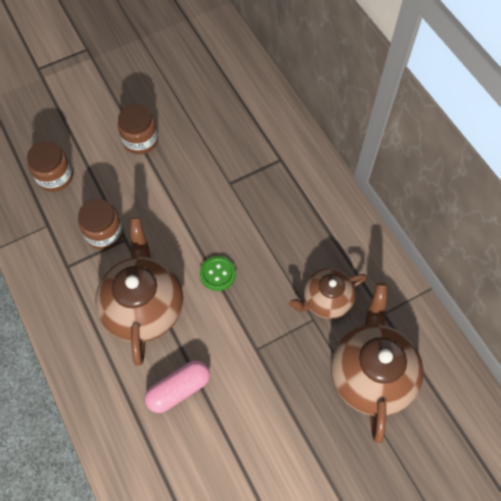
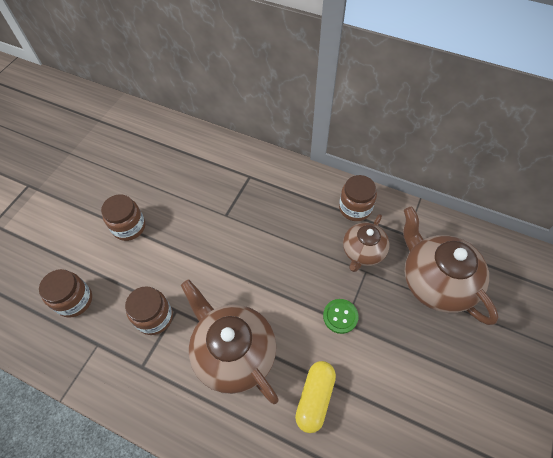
camera: 35 degrees left, 5 degrees down
pink capsule [145,360,210,413] -> yellow capsule [295,361,336,433]
green button [200,256,236,291] -> green button moved to [323,299,358,334]
none -> brown jar [339,175,377,221]

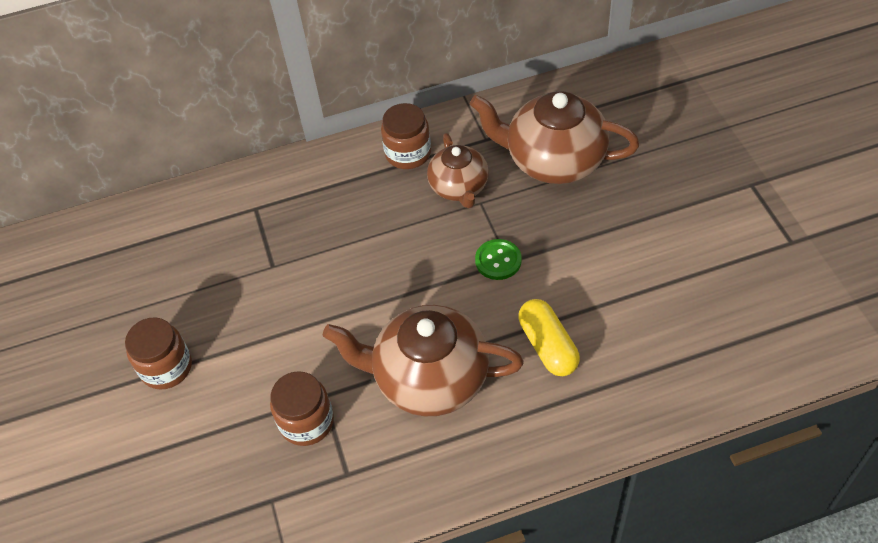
camera: 40 degrees left, 5 degrees down
brown jar [39,269,92,318] -> none

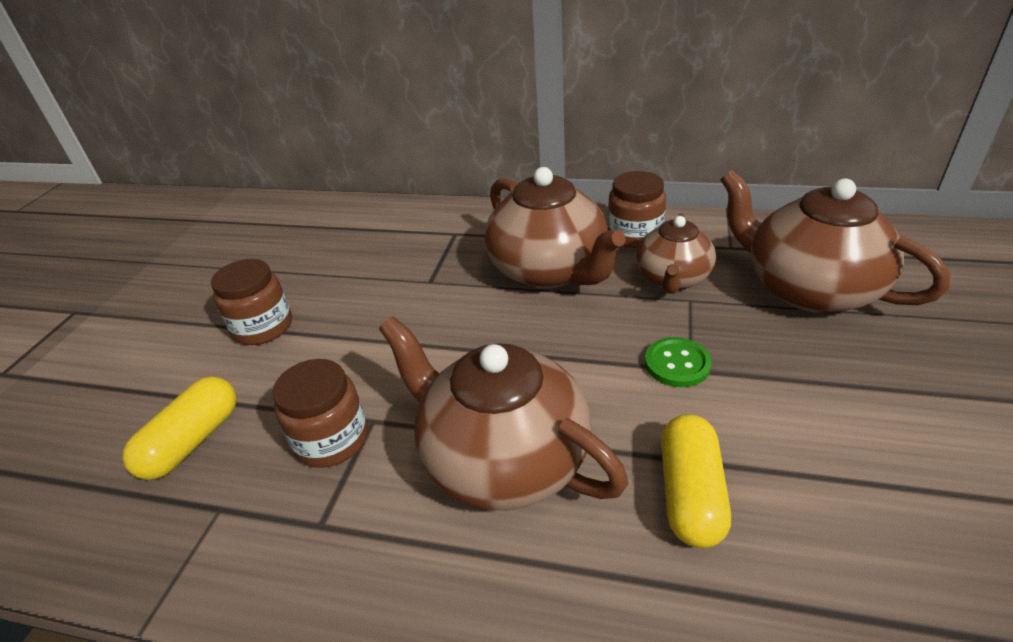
camera: 30 degrees right, 15 degrees down
none -> yellow capsule [122,376,236,480]
none -> brown teapot [485,167,626,289]

